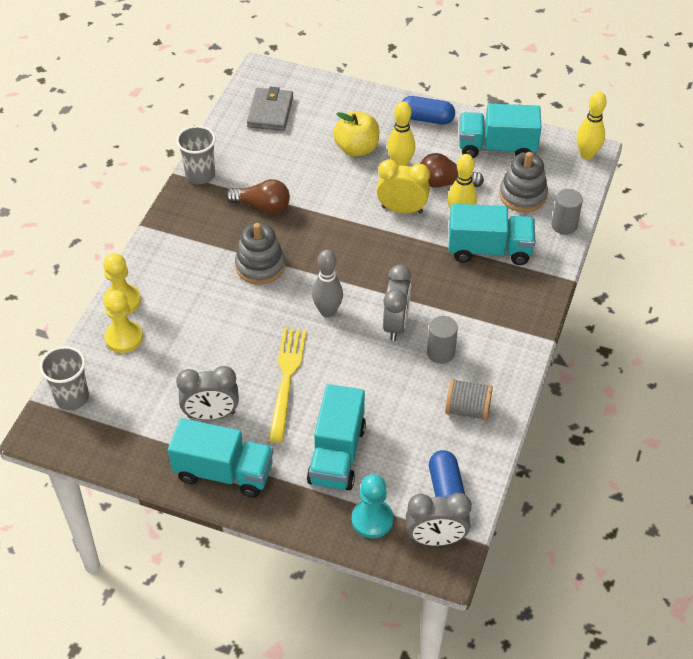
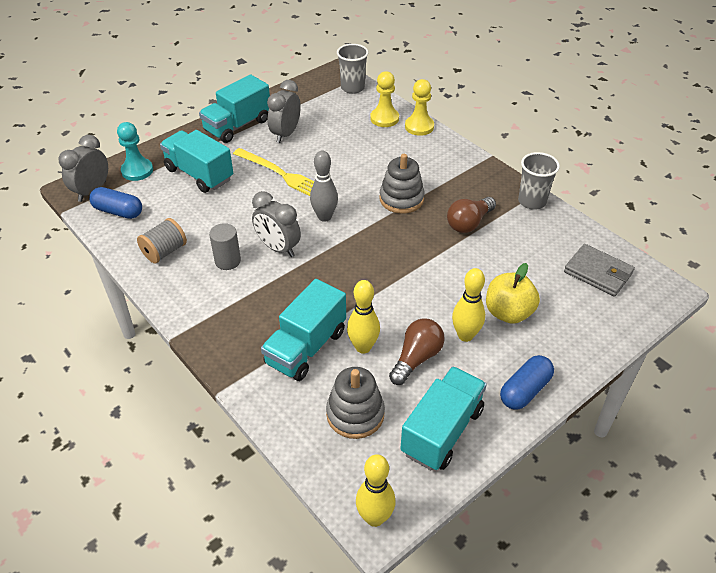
camera: 120 degrees right, 5 degrees down
yellow clock [376,159,430,214] -> none
grey cylinder [551,189,583,235] -> none

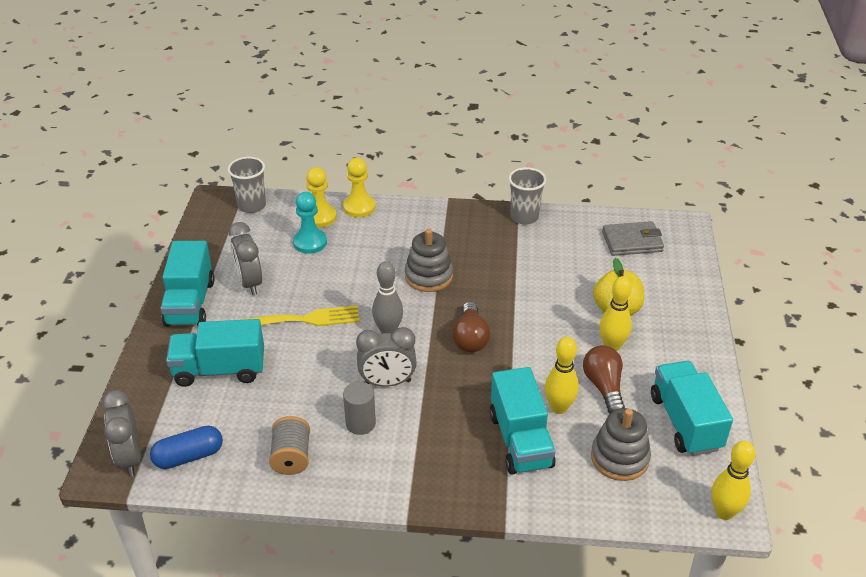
camera: 45 degrees left, 5 degrees down
turquoise pawn [117,122,153,181] -> turquoise pawn moved to [293,192,327,254]
brown light bulb [447,197,496,233] -> brown light bulb moved to [452,302,490,353]
blue capsule [500,355,554,410] -> none

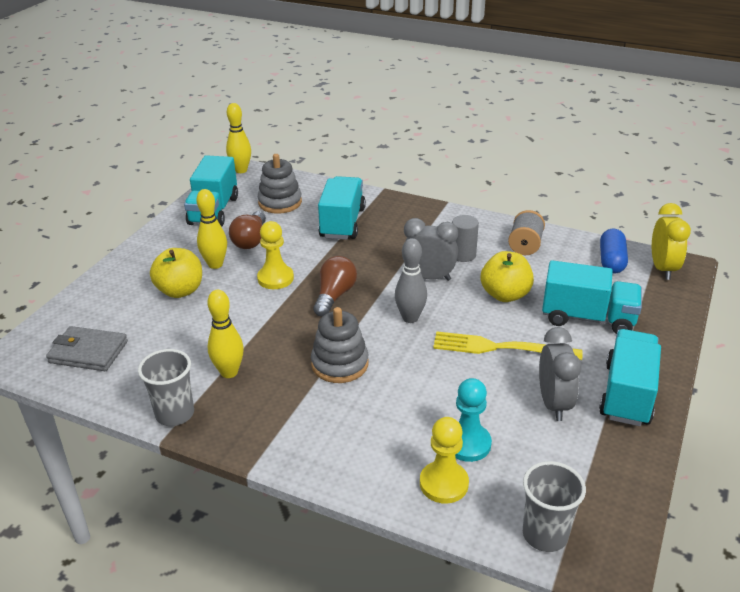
camera: 160 degrees left, 5 degrees down
grey clock [102,390,141,477] -> yellow clock [652,203,691,280]
blue capsule [150,426,223,469] -> blue capsule turned 75 degrees counterclockwise [600,229,628,273]
yellow pawn [343,158,376,218] -> yellow pawn moved to [257,221,294,289]
yellow bowling pin [545,337,579,414] -> yellow bowling pin moved to [207,290,244,378]
none -> yellow apple [481,251,534,302]

